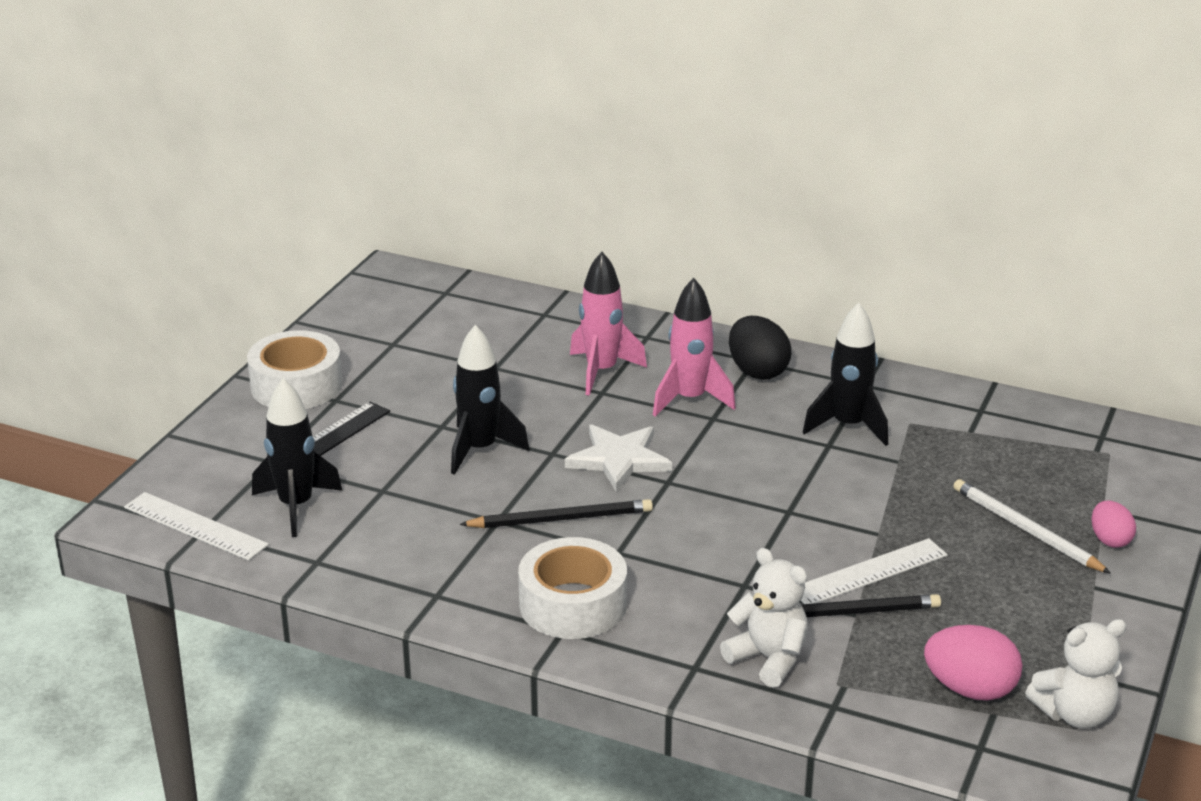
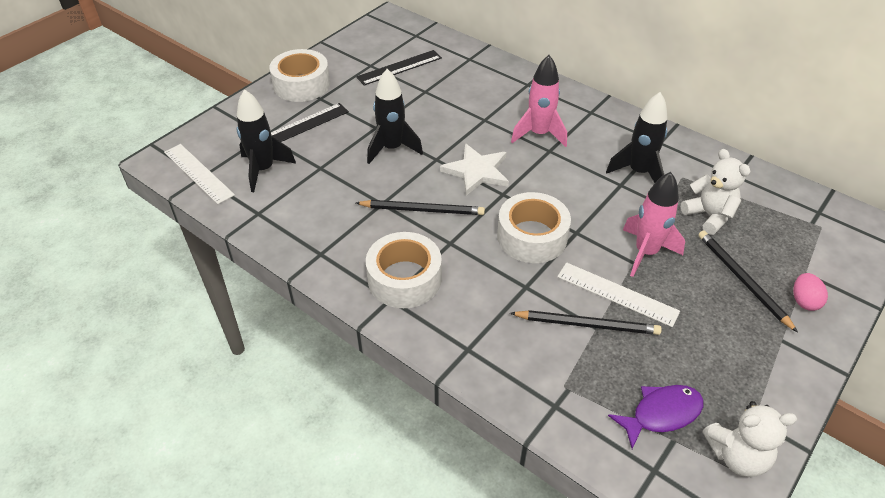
camera: 15 degrees right, 15 degrees up
pink rocket [570,252,647,396] -> pink rocket moved to [623,172,685,277]
white teddy bear [720,548,808,688] -> white teddy bear moved to [681,149,751,235]
black egg [729,316,791,380] -> none
white ruler [800,538,948,604] -> white ruler turned 45 degrees clockwise [557,263,680,327]
pink egg [924,625,1022,701] -> purple fish [608,385,704,449]
white pencil [953,479,1111,574] -> black pencil [698,230,798,333]
none -> black ruler [356,50,442,86]
none -> white tape [497,192,571,263]

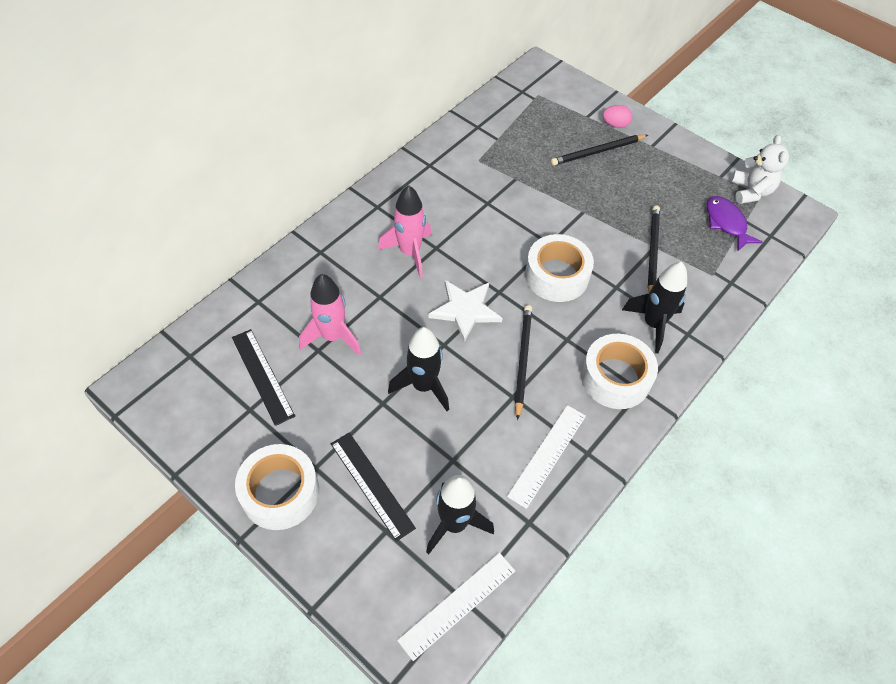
camera: 90 degrees left, 10 degrees up
white ruler [557,263,680,327] -> white ruler moved to [507,405,586,509]
black rocket [606,92,668,183] -> black rocket moved to [622,262,687,353]
pink rocket [623,172,685,277] -> pink rocket moved to [299,274,361,355]
white teddy bear [681,149,751,235] -> none

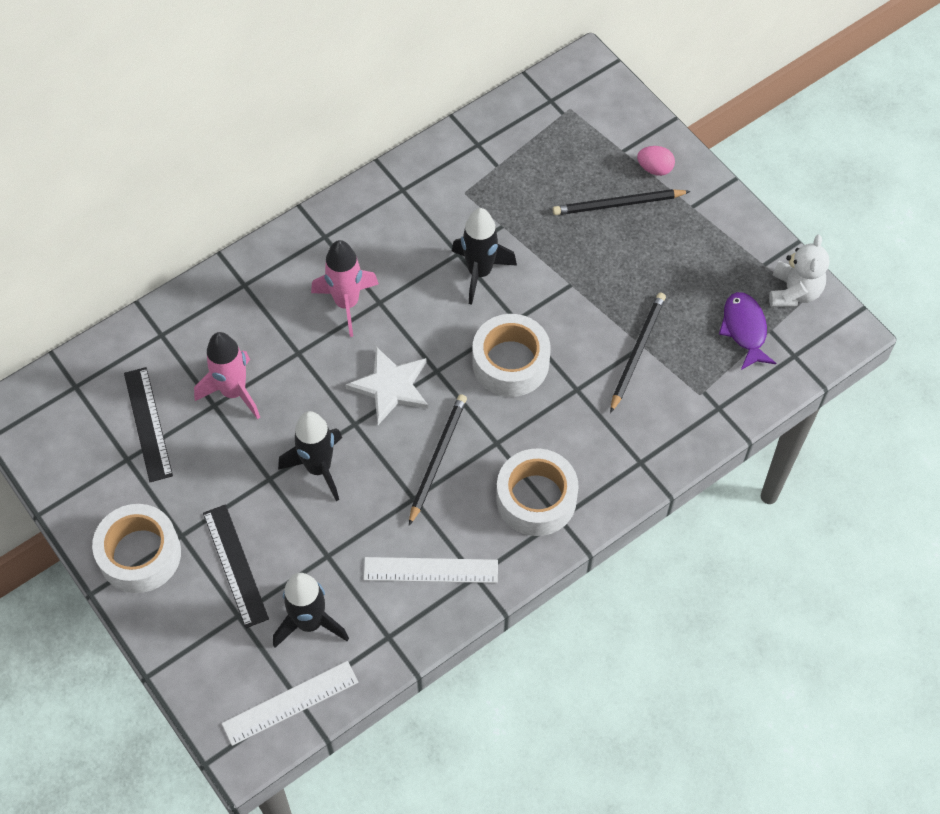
camera: 15 degrees right, 5 degrees up
white ruler [507,405,586,509] -> white ruler turned 45 degrees clockwise [364,557,498,583]
black rocket [622,262,687,353] -> black rocket moved to [452,208,517,305]

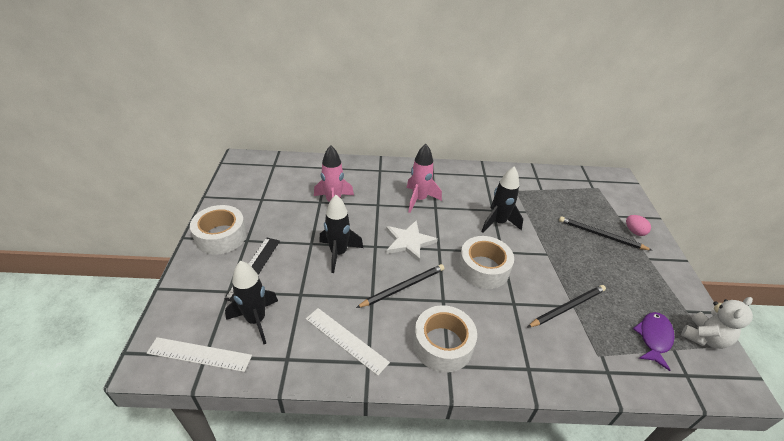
camera: 35 degrees right, 20 degrees down
black ruler [124,367,173,482] -> none

